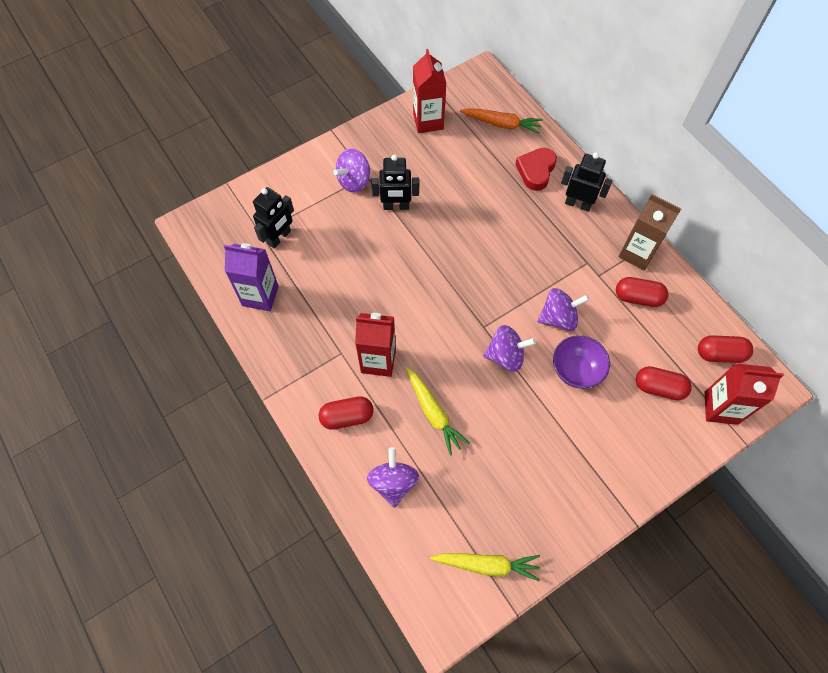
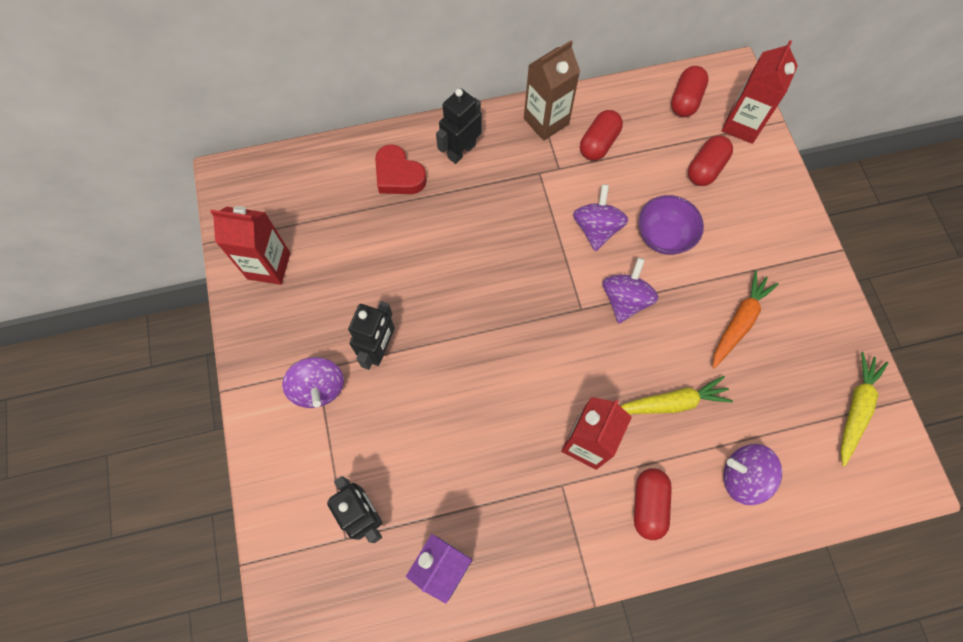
camera: 70 degrees left, 5 degrees up
orange carrot [460,108,543,134] -> orange carrot moved to [712,270,779,368]

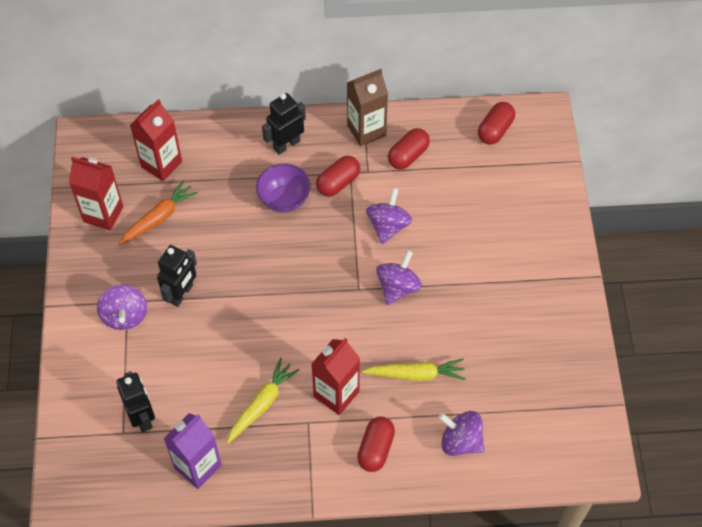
camera: 10 degrees right, 10 degrees down
red heart [375,144,427,194] -> none
purple bowl [639,195,704,255] -> purple bowl moved to [256,164,311,213]
red capsule [688,135,733,186] -> red capsule moved to [316,156,360,197]
orange carrot [712,270,779,368] -> orange carrot moved to [118,180,198,246]
red carton [722,40,798,144] -> red carton moved to [130,99,182,181]
yellow carrot [840,352,889,467] -> yellow carrot moved to [227,358,300,444]

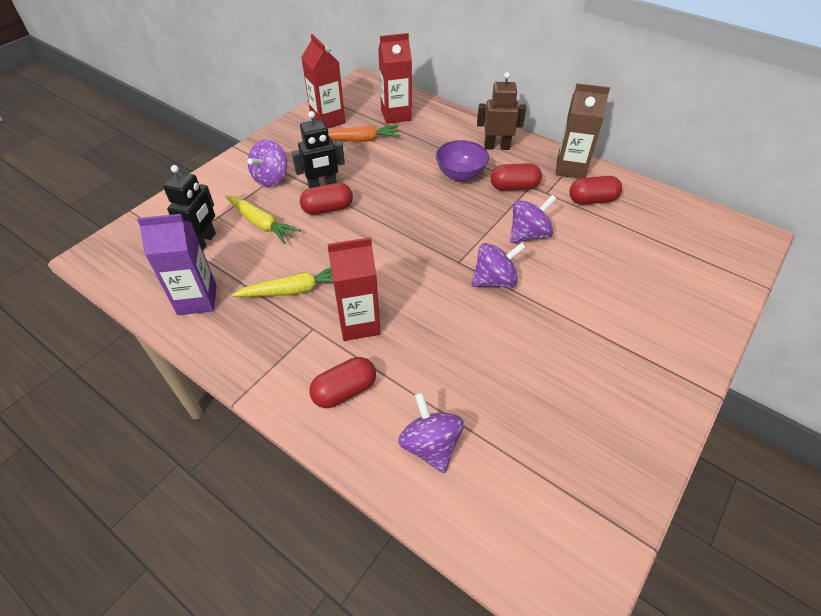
camera: 40 degrees right, 10 degrees down
black robot [262,93,306,155] -> brown robot [477,72,526,150]
yellow carrot [362,359,465,381] -> yellow carrot moved to [225,195,301,244]
red capsule [478,102,515,144] -> red capsule moved to [300,183,353,215]

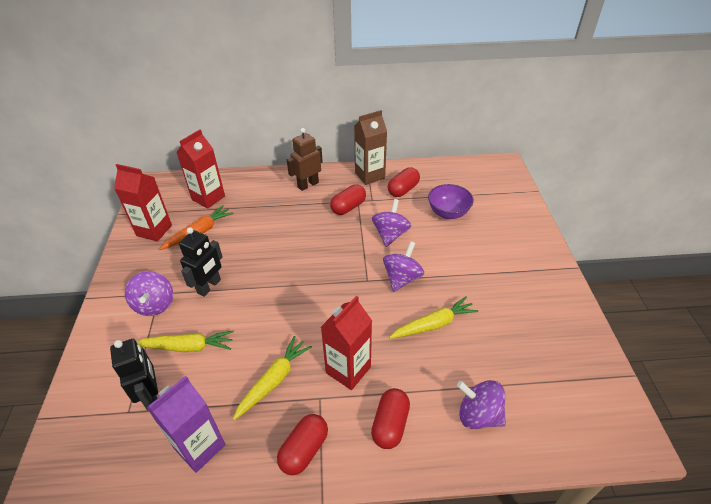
camera: 40 degrees left, 5 degrees down
red capsule [300,183,353,215] -> red capsule moved to [277,414,328,475]
purple bowl [436,140,489,182] -> purple bowl moved to [428,184,474,219]
none -> yellow carrot [389,296,478,339]

